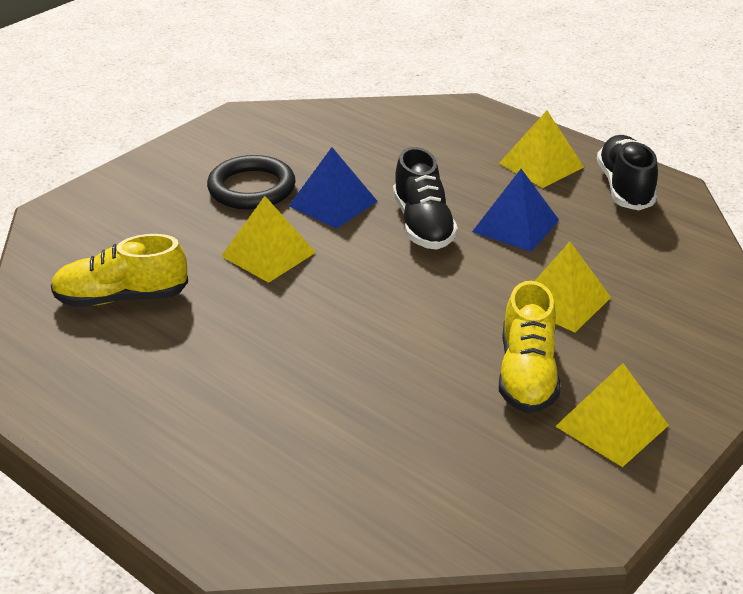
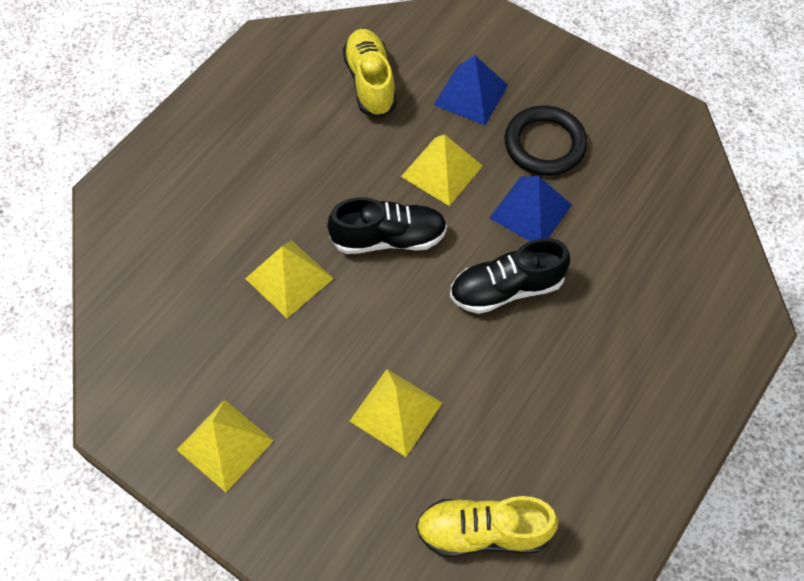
camera: 85 degrees right, 25 degrees up
blue pyramid [472,169,559,252] -> blue pyramid moved to [434,56,508,125]
yellow pyramid [499,111,584,188] -> yellow pyramid moved to [245,240,334,318]
yellow shoe [499,281,560,413] -> yellow shoe moved to [416,496,558,557]
black shoe [597,135,658,211] -> black shoe moved to [327,197,447,254]

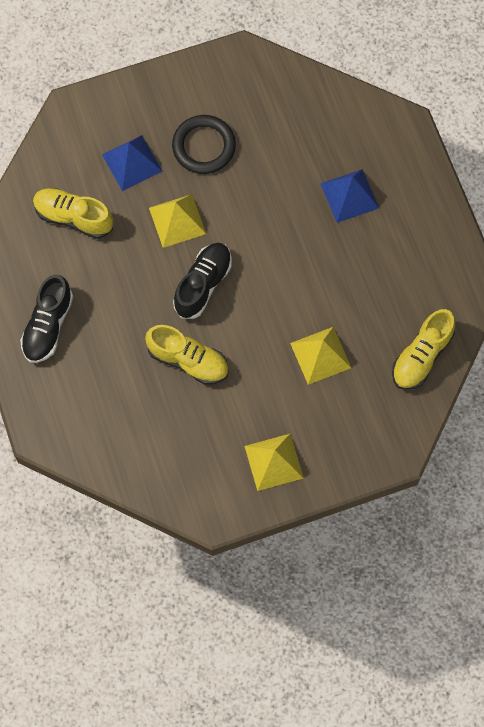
camera: 55 degrees left, 10 degrees up
yellow pyramid [245,240,334,318] -> yellow shoe [145,325,229,384]
black shoe [450,238,570,314] -> black shoe moved to [20,275,73,363]
blue pyramid [489,176,572,241] -> blue pyramid moved to [320,169,379,223]

